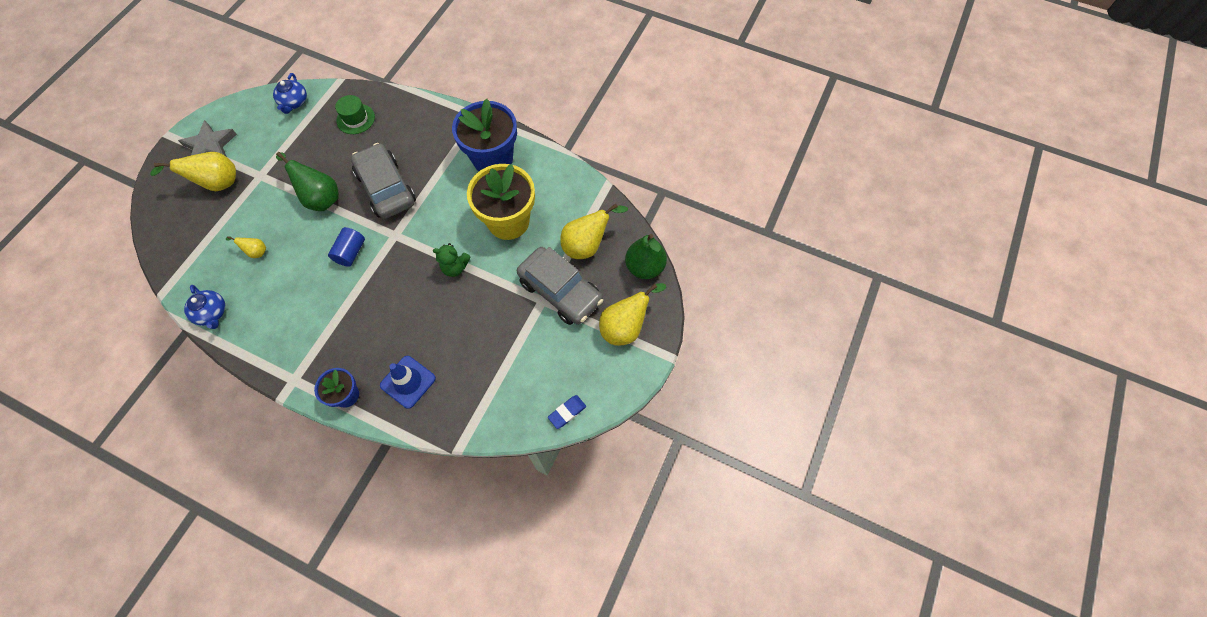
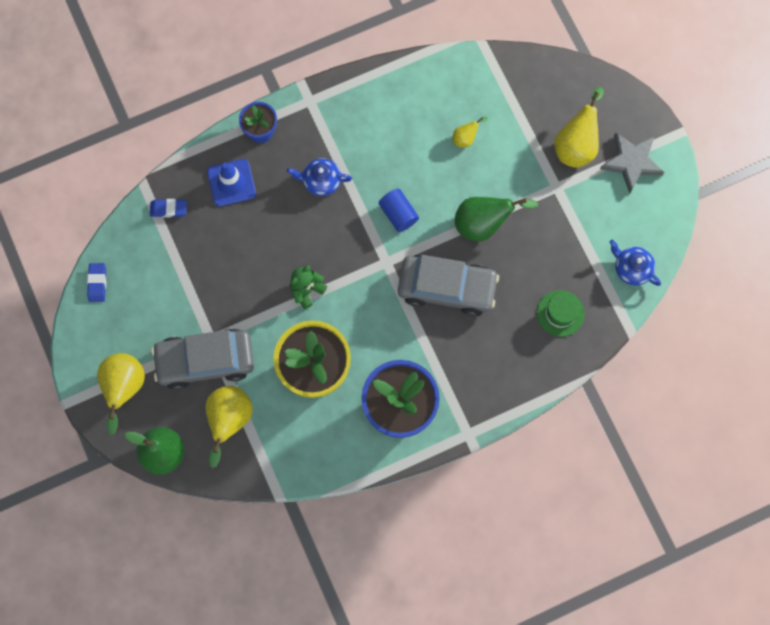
camera: 130 degrees right, 10 degrees up
blue teapot [184,285,226,329] -> blue teapot moved to [287,158,352,196]
none -> blue eraser [150,199,187,217]

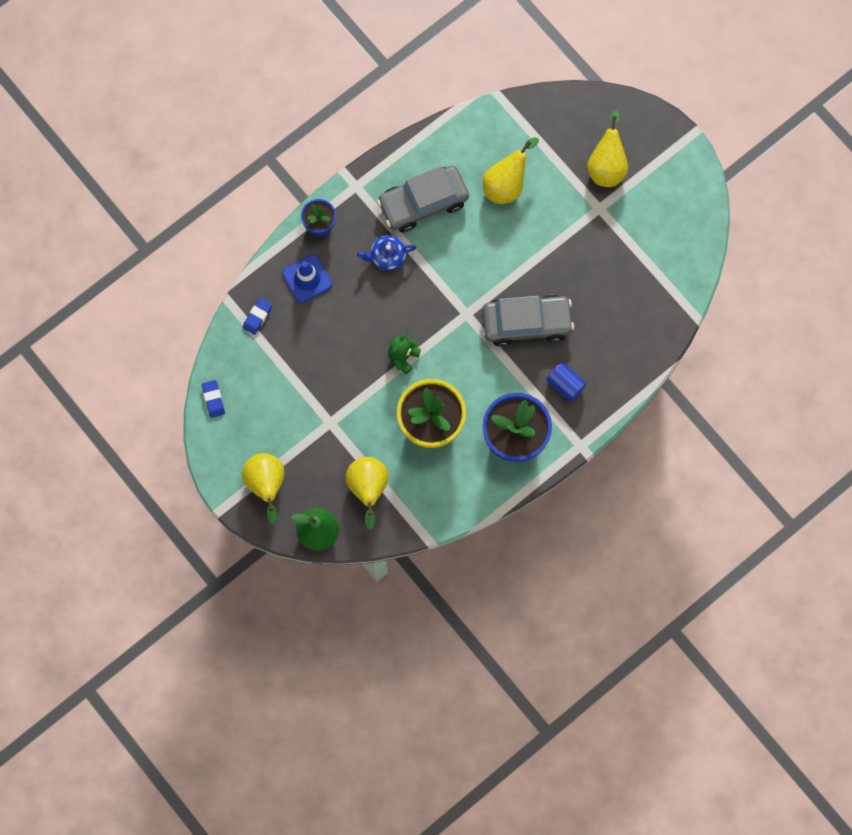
camera: 15 degrees left, 0 degrees up
blue eraser [150,199,187,217] -> blue eraser turned 45 degrees counterclockwise [243,298,272,335]
grey car [151,328,254,390] -> grey car moved to [377,166,469,232]
blue cylinder [379,189,419,232] -> blue cylinder moved to [547,362,587,402]
yellow pear [453,117,488,148] -> yellow pear [483,137,539,204], size x2.00
green pear [455,197,538,241] -> none
green hat [537,290,585,337] -> none
grey star [600,133,664,194] -> none
blue teapot [609,240,661,286] -> none

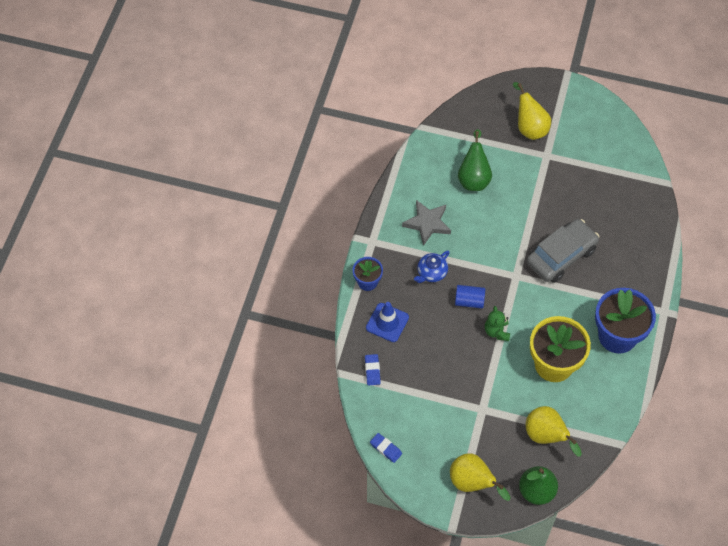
camera: 35 degrees left, 15 degrees down
grey car [377,166,469,232] -> grey star [402,200,451,246]
yellow pear [483,137,539,204] -> green pear [458,129,492,191]
blue cylinder [547,362,587,402] -> blue cylinder moved to [455,285,485,308]

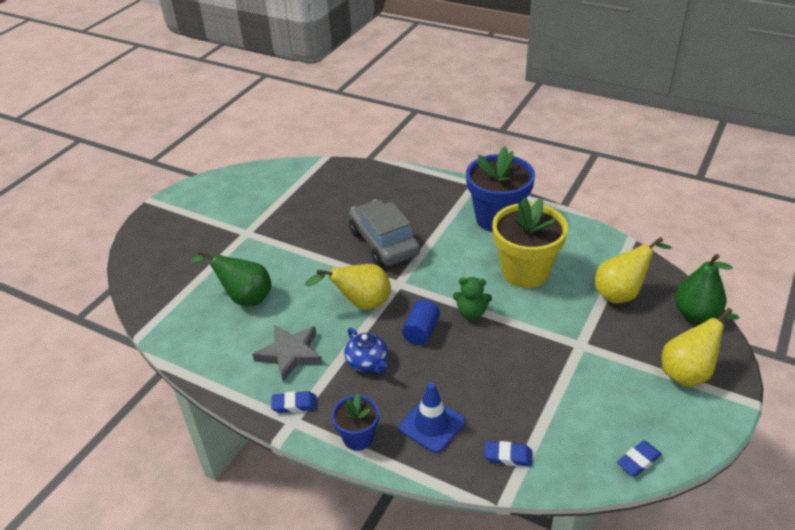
camera: 75 degrees left, 20 degrees down
yellow pear [513,82,551,140] -> yellow pear moved to [304,264,391,310]
none -> blue eraser [271,391,317,413]

